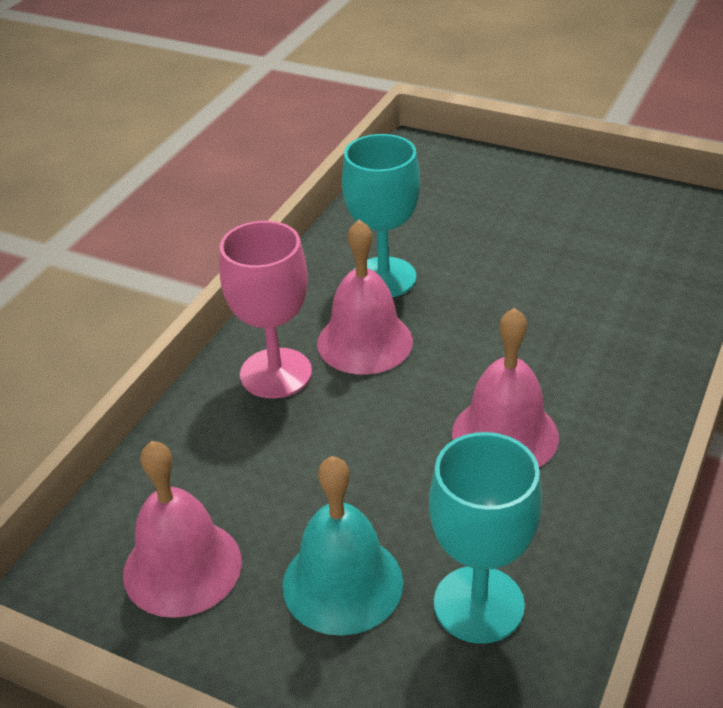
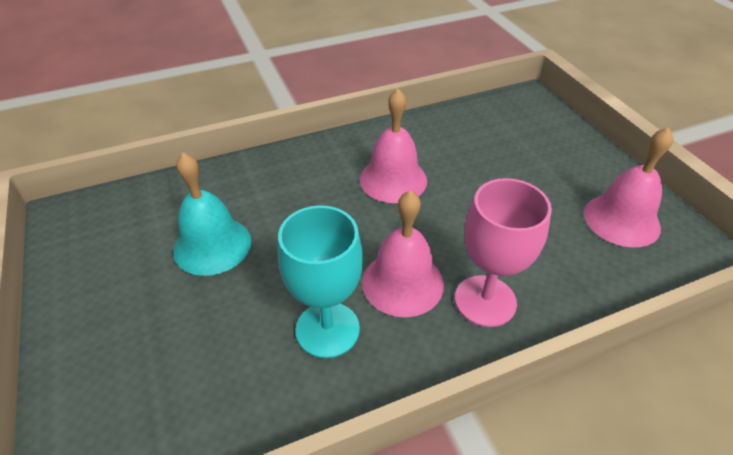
camera: 140 degrees left, 5 degrees up
turquoise bell [282,456,403,636] -> turquoise bell moved to [173,153,251,276]
turquoise goblet [429,432,542,644] -> none

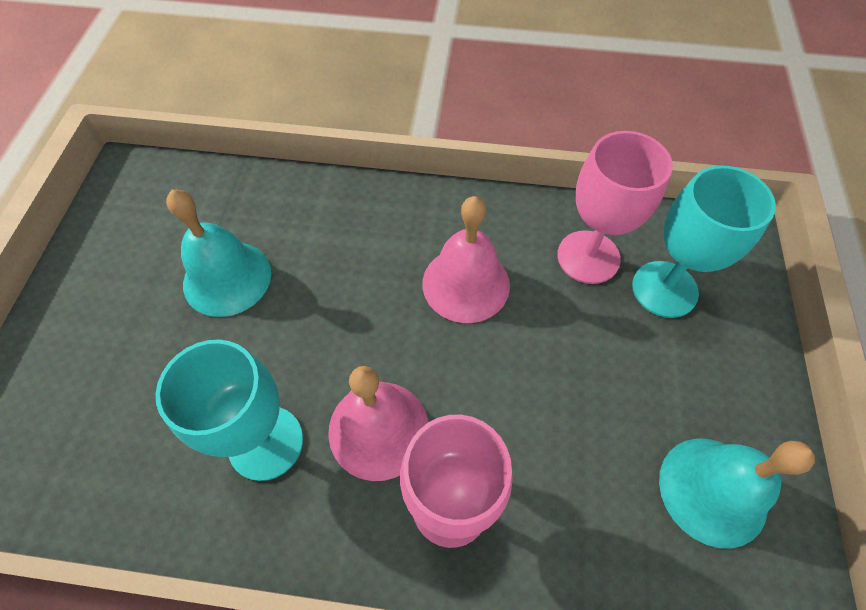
camera: 30 degrees right, 15 degrees up
pink bell [584,127,673,248] -> turquoise bell [659,438,815,548]
none -> pink goblet [557,131,673,284]
none -> turquoise goblet [632,166,776,318]

